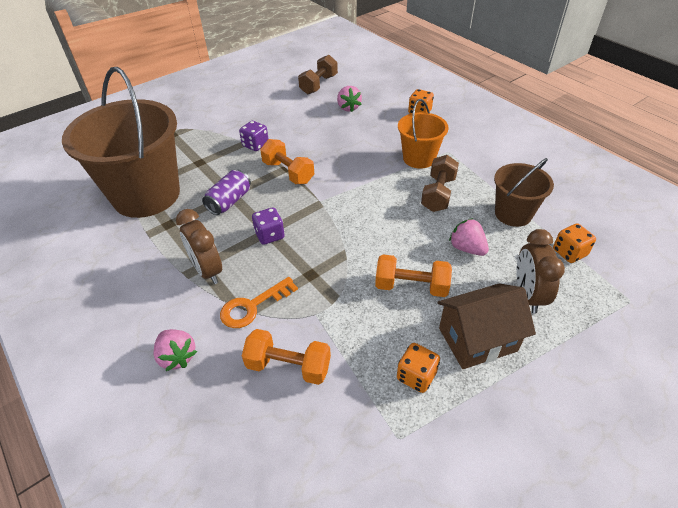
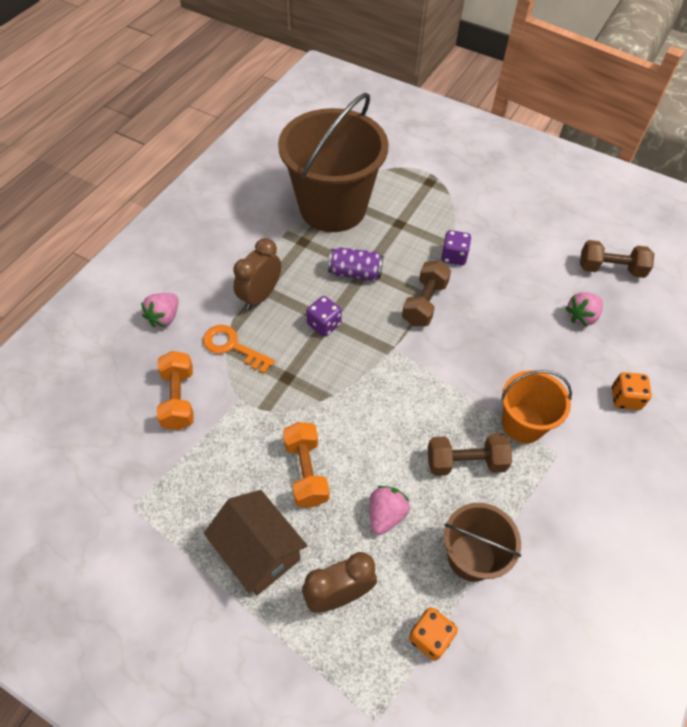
camera: 65 degrees right, 10 degrees up
orange dumbbell [260,139,314,184] -> brown dumbbell [402,261,451,326]
orange dice [397,343,440,393] -> none

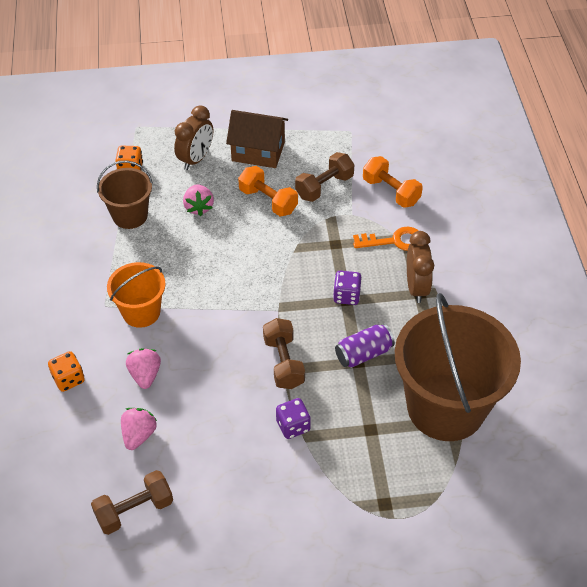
camera: 145 degrees right, 5 degrees down
pink strawberry [141,293,179,328] -> pink strawberry moved to [126,348,161,389]
brown dumbbell [428,434,512,476] -> brown dumbbell moved to [295,152,355,202]

